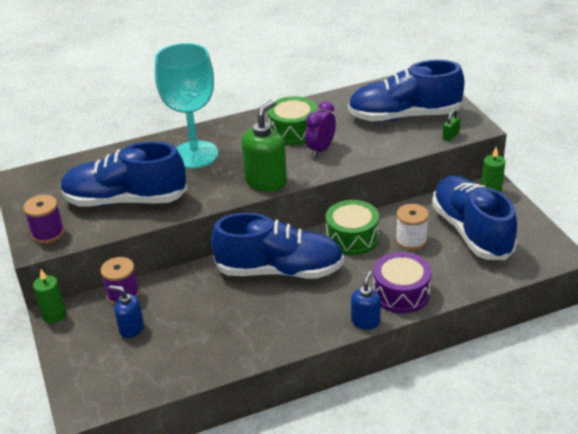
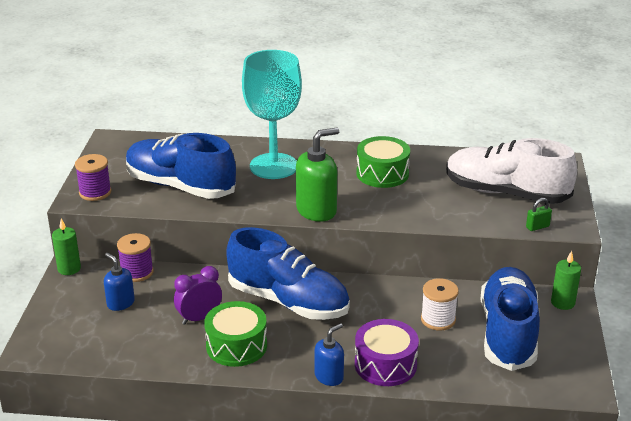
camera: 25 degrees right, 5 degrees down
purple clock [305,101,336,157] -> purple clock moved to [174,266,222,325]
green drum [326,200,379,255] -> green drum moved to [204,301,267,367]
blue shoe [348,60,464,122] -> white shoe [446,138,577,204]

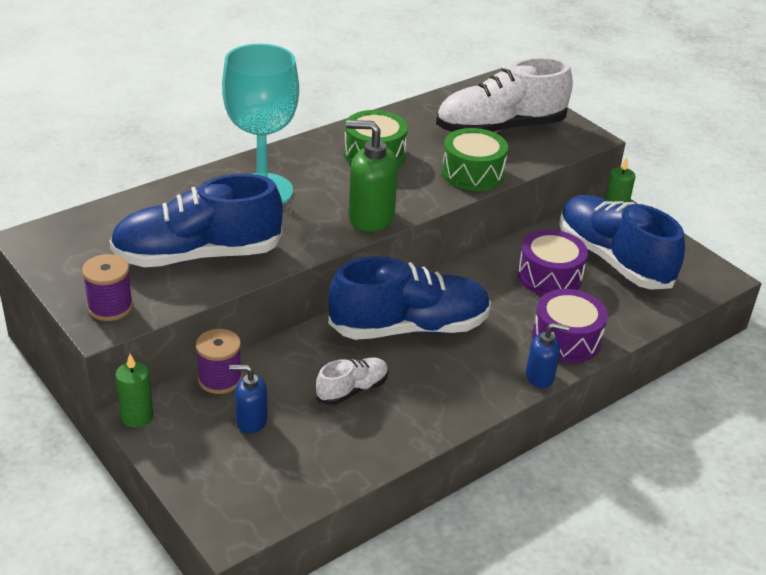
camera: 45 degrees left, 5 degrees up
purple clock [174,266,222,325] -> white shoe [316,357,389,405]
green drum [204,301,267,367] -> green drum moved to [441,128,508,191]
green soap dispenser [296,127,339,222] -> green soap dispenser turned 90 degrees counterclockwise [346,120,398,232]
blue soap dispenser [315,323,344,386] -> blue soap dispenser turned 90 degrees clockwise [526,323,569,388]
white spool [421,278,459,331] -> purple drum [518,230,588,295]
green padlock [526,198,552,231] -> none

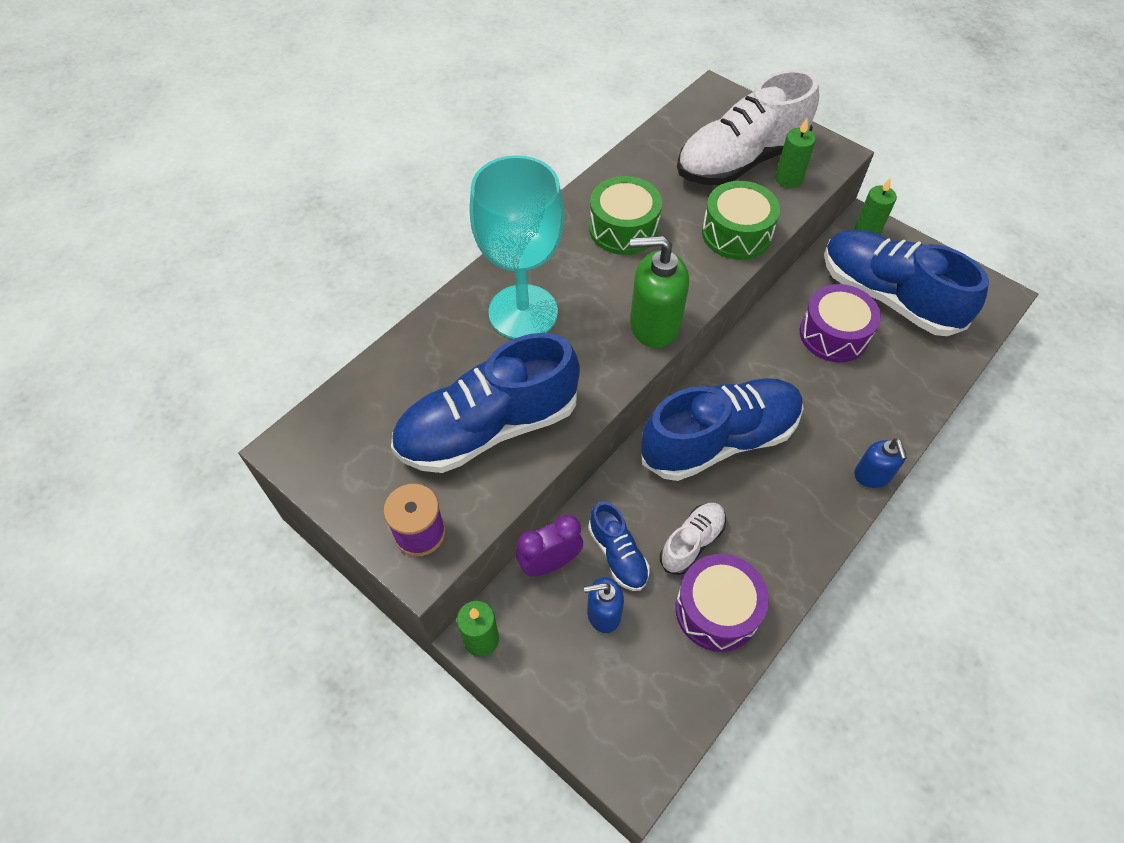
camera: 10 degrees left, 20 degrees up
purple spool [196,329,242,394] -> purple clock [516,515,583,576]
blue soap dispenser [526,323,569,388] -> blue soap dispenser turned 90 degrees clockwise [854,438,907,488]
purple drum [532,289,608,363] -> purple drum moved to [676,554,769,652]
none -> blue shoe [588,501,650,591]
none -> green candle [775,119,816,188]

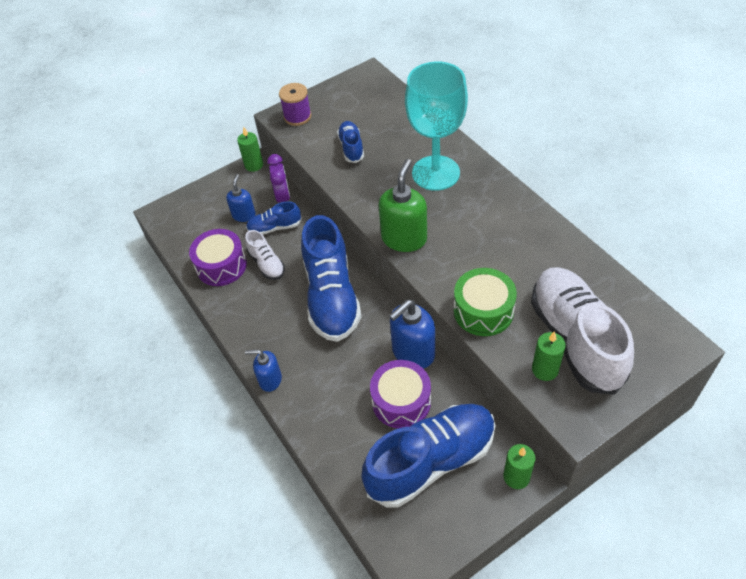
camera: 110 degrees right, 5 degrees down
blue shoe [391,333,580,473] -> blue shoe [337,121,364,163], size x0.48
green drum [589,176,662,255] -> none
none -> blue soap dispenser [389,300,435,369]

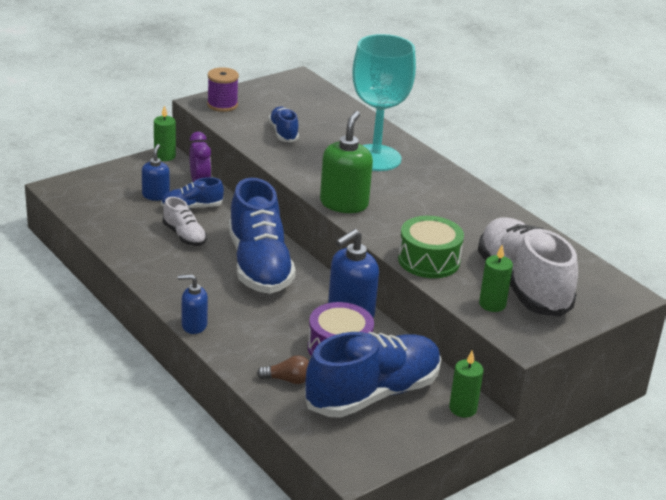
camera: 10 degrees left, 20 degrees down
purple drum [189,229,247,286] -> none
none -> brown light bulb [257,355,309,384]

